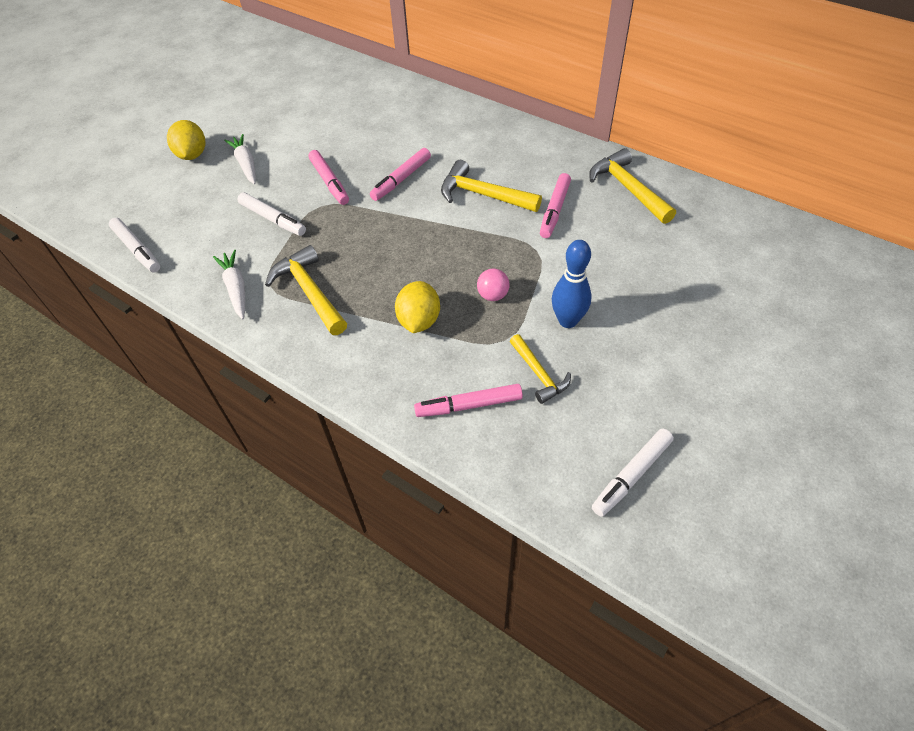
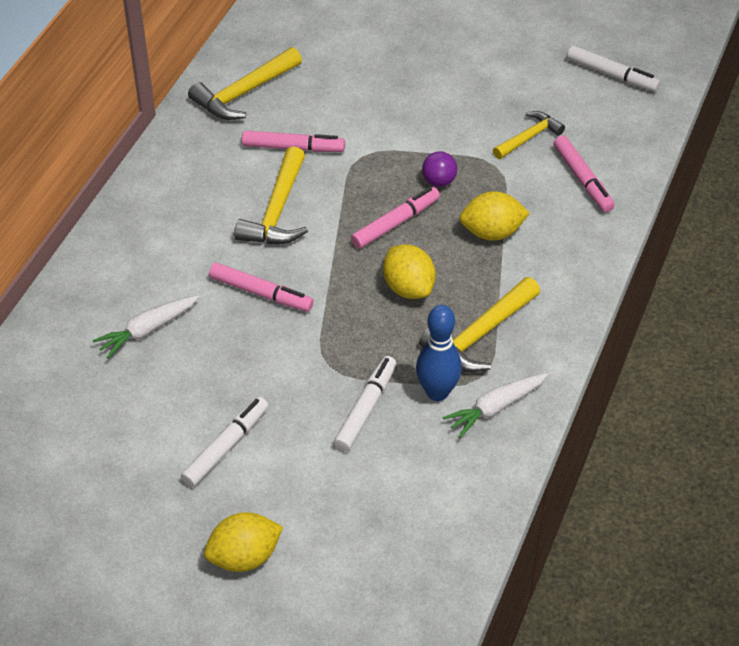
camera: 105 degrees left, 5 degrees down
white marker [109,218,160,272] -> white marker moved to [181,397,268,487]
white carrot [224,134,256,184] -> white carrot moved to [93,295,199,358]
pink marker [308,150,349,205] -> pink marker moved to [351,187,440,249]
pink ball [477,269,510,301] -> purple ball [422,151,457,187]
blue bowling pin [552,240,592,328] -> blue bowling pin moved to [416,305,462,401]
none -> yellow lemon [383,244,436,299]

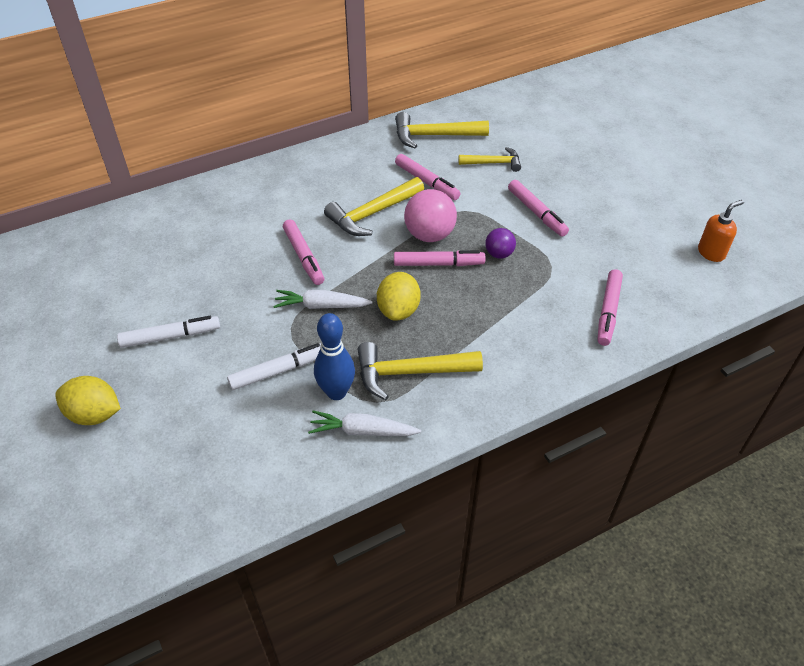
camera: 40 degrees right, 0 degrees up
white carrot [93,295,199,358] -> white carrot moved to [273,290,372,309]
yellow lemon [459,191,530,241] -> none
yellow hammer [493,111,565,159] -> yellow hammer moved to [458,147,521,172]
white marker [567,46,660,92] -> orange soap dispenser [698,200,744,262]
none -> pink ball [404,189,457,242]
none -> pink marker [508,180,569,237]

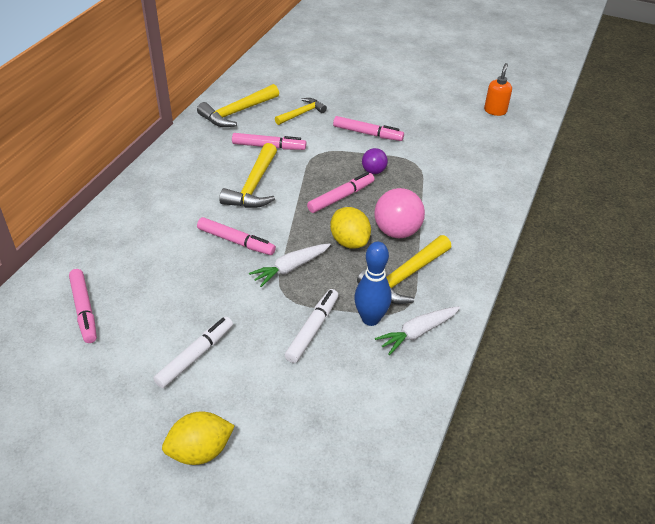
camera: 40 degrees left, 5 degrees down
pink ball [404,189,457,242] -> pink ball moved to [374,188,425,238]
pink marker [597,269,623,346] -> pink marker moved to [69,269,97,343]

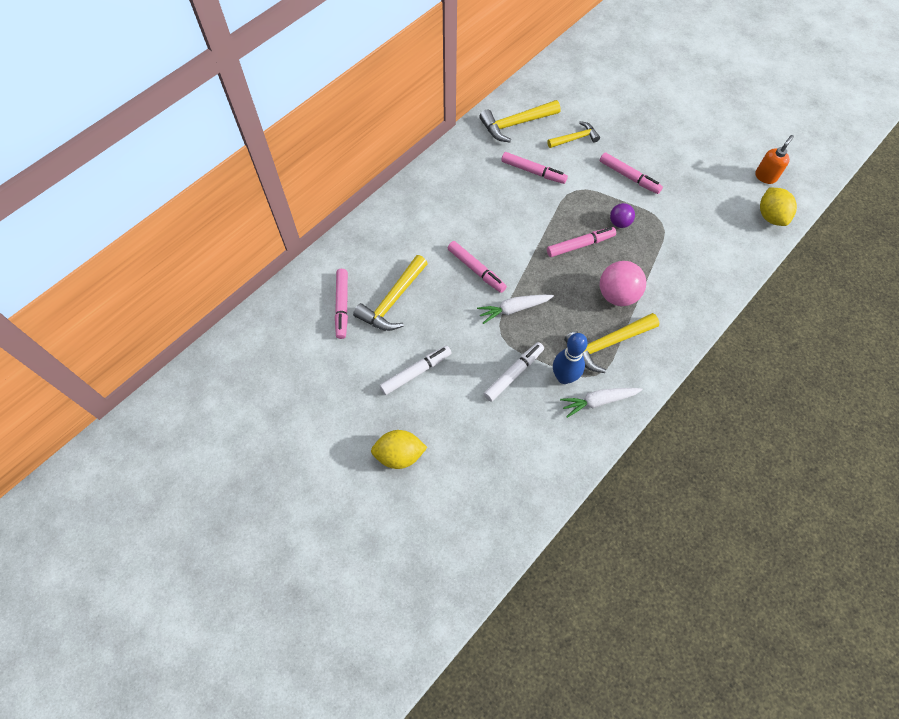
camera: 20 degrees right, 20 degrees up
yellow hammer [219,143,277,208] -> yellow hammer moved to [353,255,428,331]
yellow lemon [330,207,371,249] -> yellow lemon moved to [760,187,797,226]

